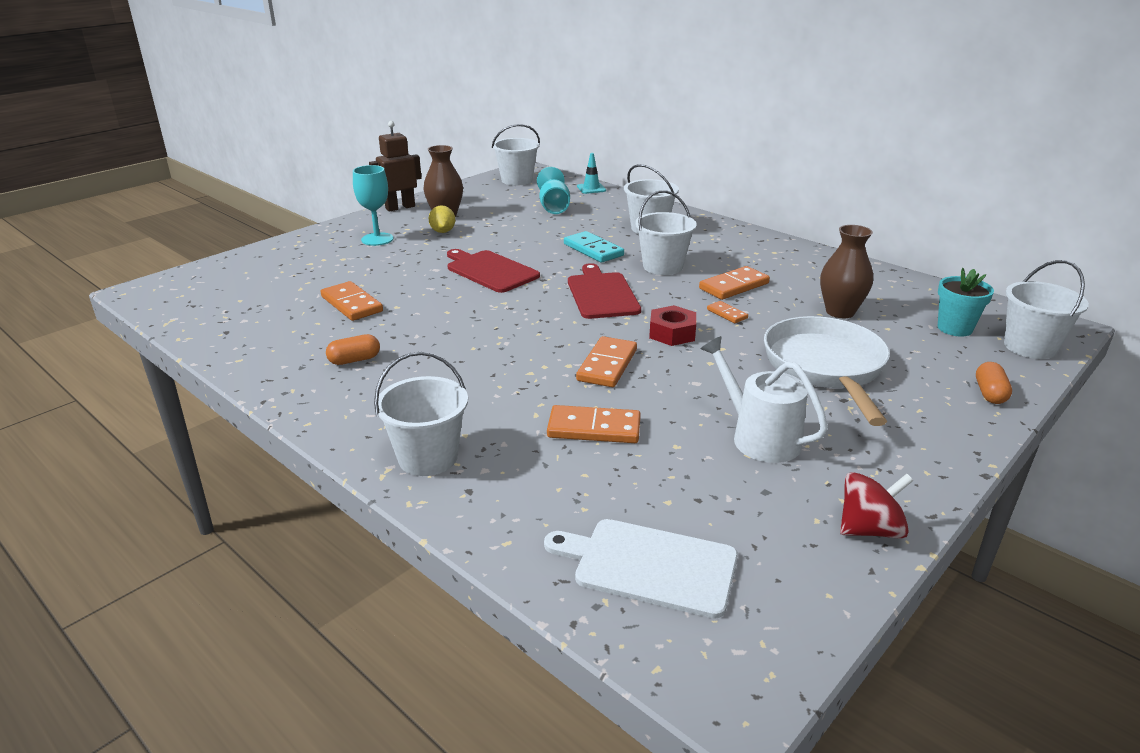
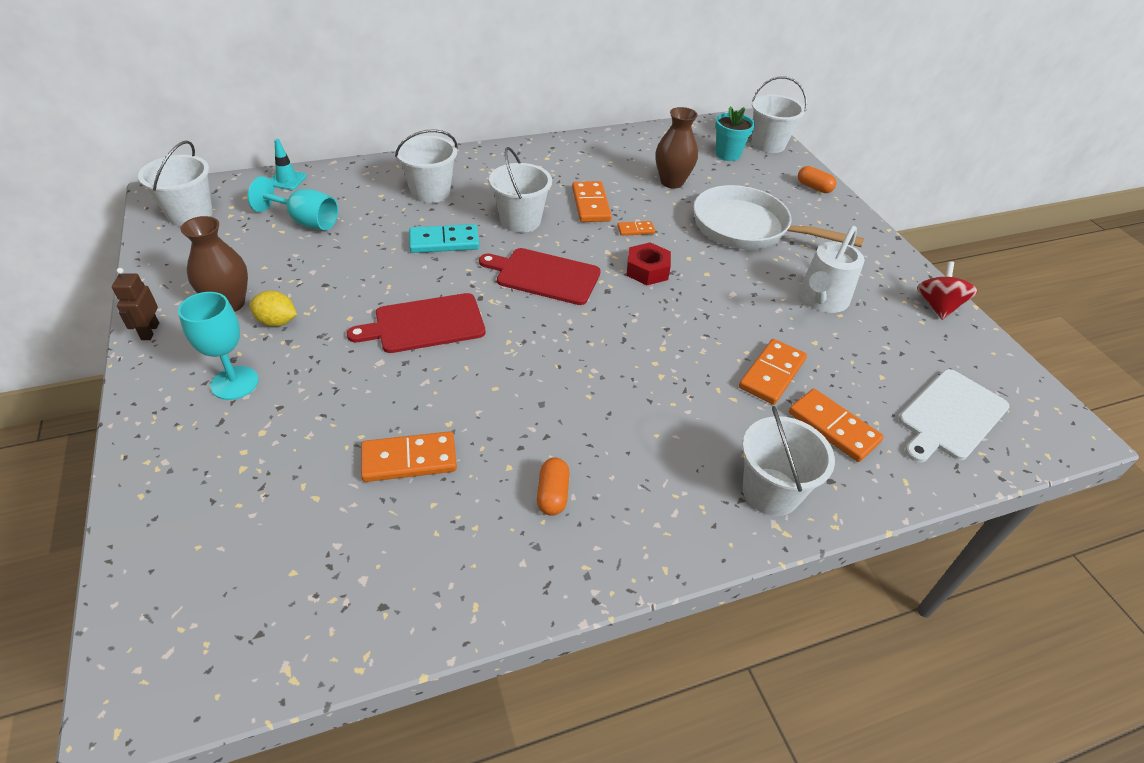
camera: 65 degrees left, 15 degrees up
brown robot [369,121,422,211] -> brown robot [112,268,159,340], size x0.63
orange domino [576,336,637,387] -> orange domino moved to [789,389,884,462]
white watering can [700,336,828,463] -> white watering can turned 45 degrees counterclockwise [799,226,864,313]

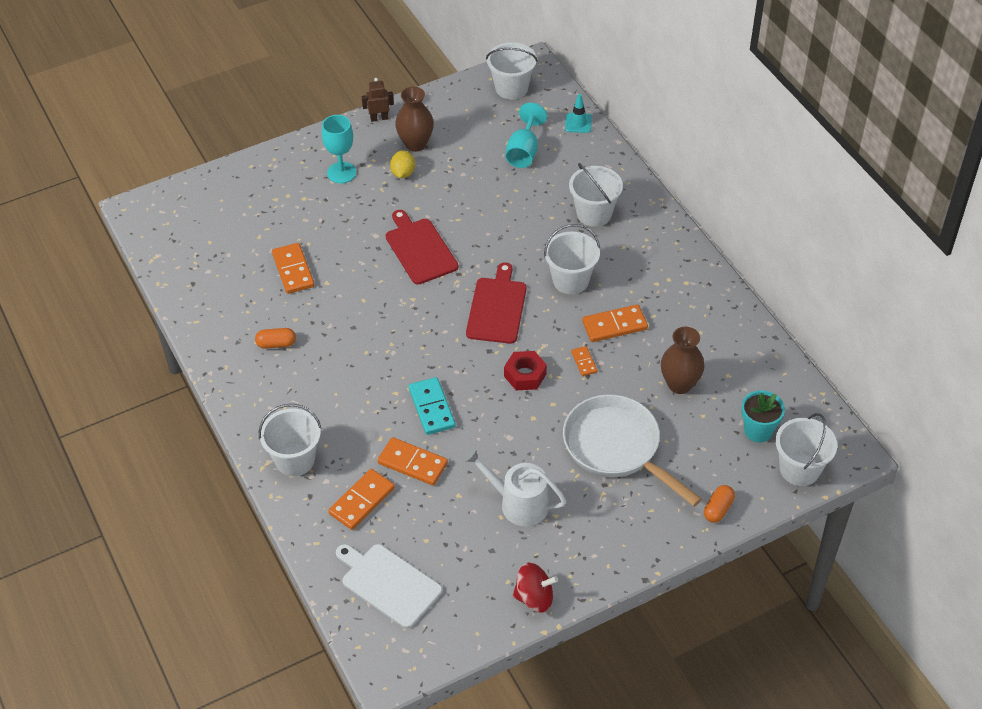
camera: 85 degrees right, 5 degrees up
turquoise domino [409,224,479,253] -> turquoise domino moved to [409,377,456,435]
white pan [693,185,864,249] -> white pan turned 60 degrees counterclockwise [563,394,702,507]

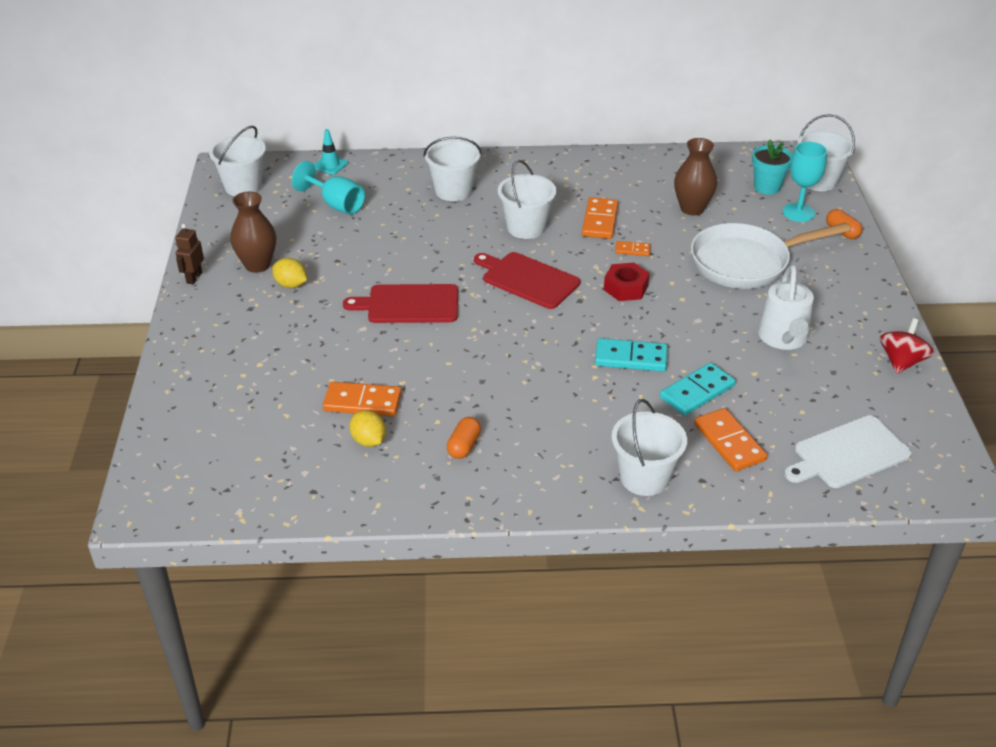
camera: 65 degrees left, 10 degrees down
turquoise goblet [322,115,356,183] -> turquoise goblet moved to [782,142,827,222]
orange domino [377,437,448,486] -> turquoise domino [660,362,736,416]
white watering can [464,448,566,527] -> white watering can turned 45 degrees counterclockwise [758,265,814,350]
none -> yellow lemon [349,410,386,447]

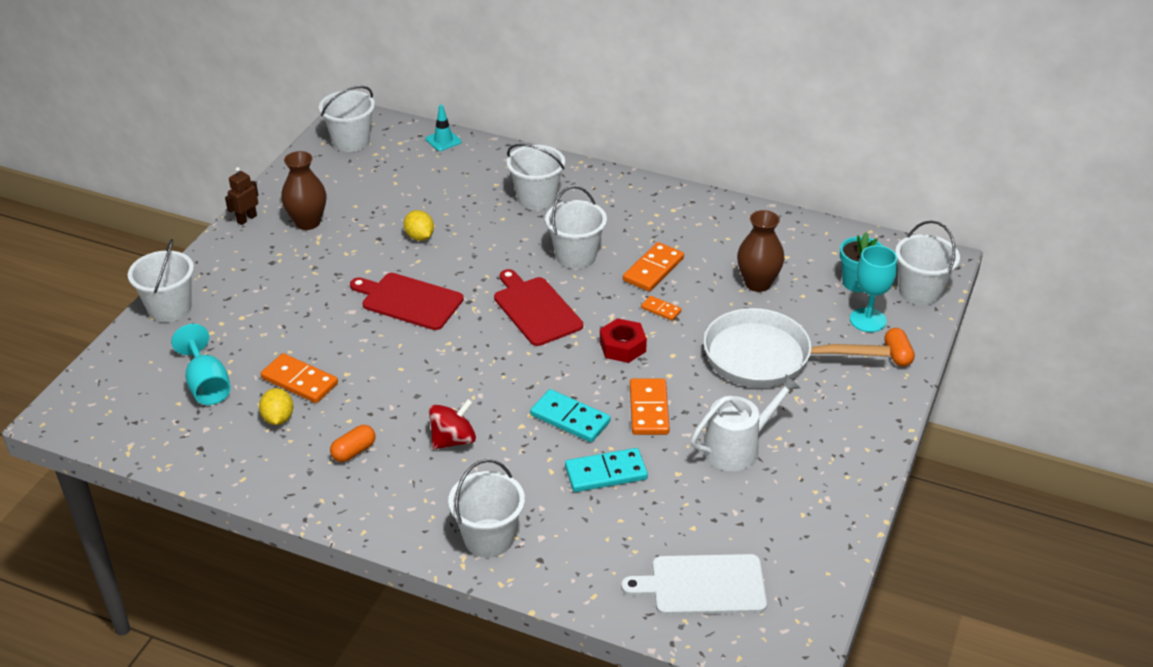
camera: 25 degrees right, 0 degrees up
yellow lemon [272,258,307,288] -> yellow lemon moved to [404,210,434,241]
turquoise goblet [292,161,365,215] -> turquoise goblet moved to [171,324,231,405]
orange domino [694,408,767,471] -> orange domino moved to [630,378,670,435]
white watering can [758,265,814,350] -> white watering can turned 150 degrees counterclockwise [691,374,801,471]
red spinning top [880,318,934,374] -> red spinning top moved to [429,399,476,449]
none -> white bucket [128,239,194,323]

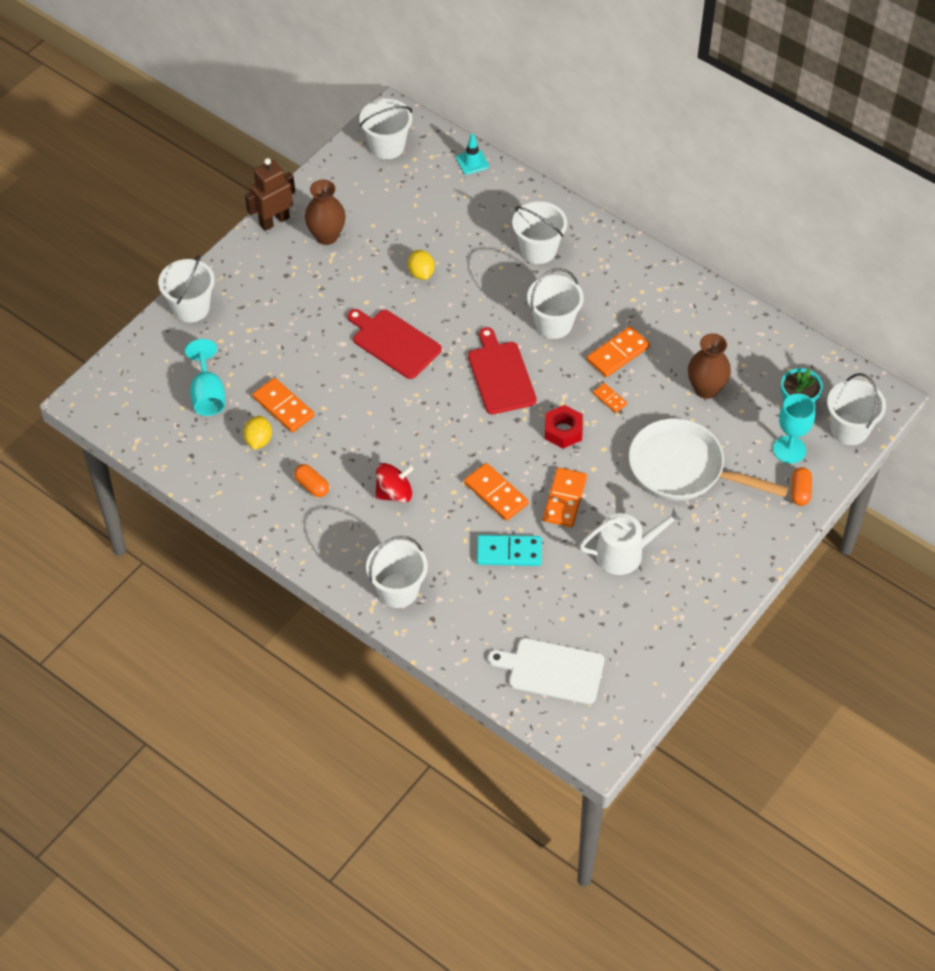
camera: 15 degrees right, 15 degrees up
brown robot [225,167,258,225] -> brown robot [245,158,295,231], size x1.59
orange capsule [330,425,376,462] -> orange capsule turned 75 degrees clockwise [294,464,329,497]
turquoise domino [530,389,611,442] -> orange domino [464,463,529,521]

